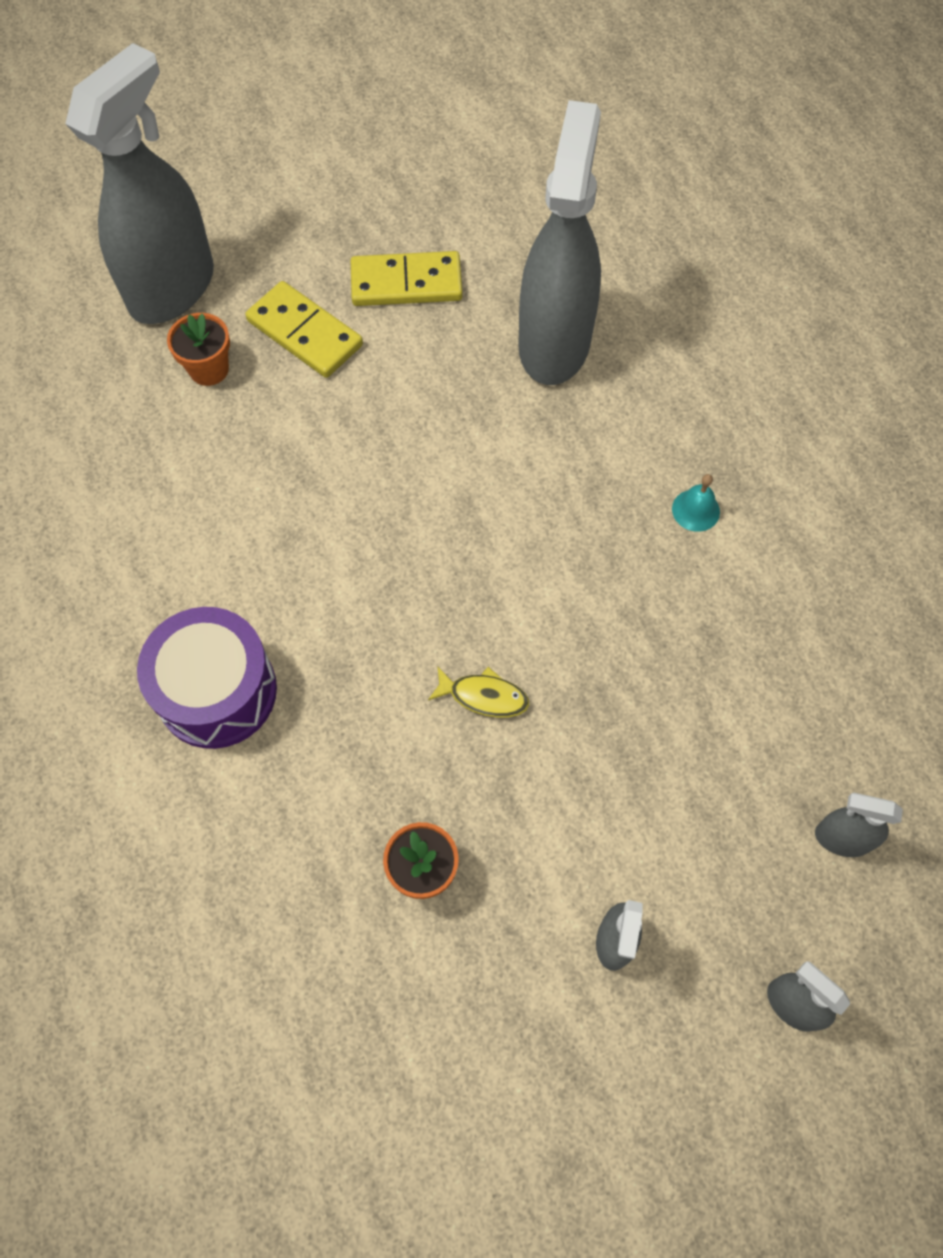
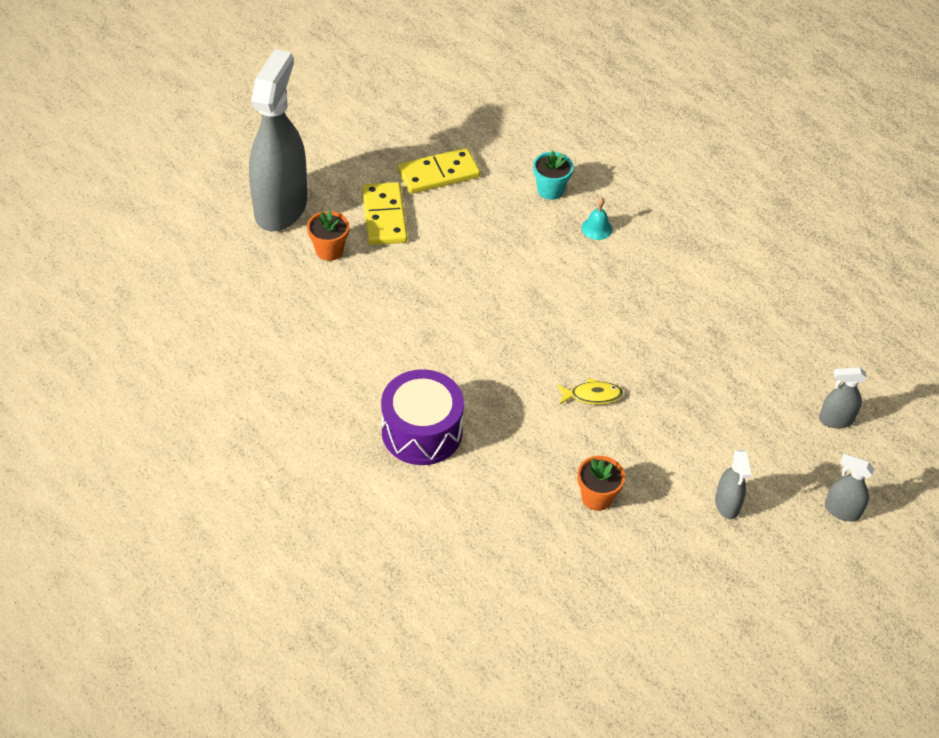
camera: 20 degrees left, 15 degrees down
yellow domino [245,281,363,378] -> yellow domino turned 60 degrees clockwise [362,182,407,245]
grey spray bottle [518,100,601,385] -> turquoise flower pot [533,151,573,200]
turquoise bell [672,474,720,532] -> turquoise bell moved to [582,198,612,240]

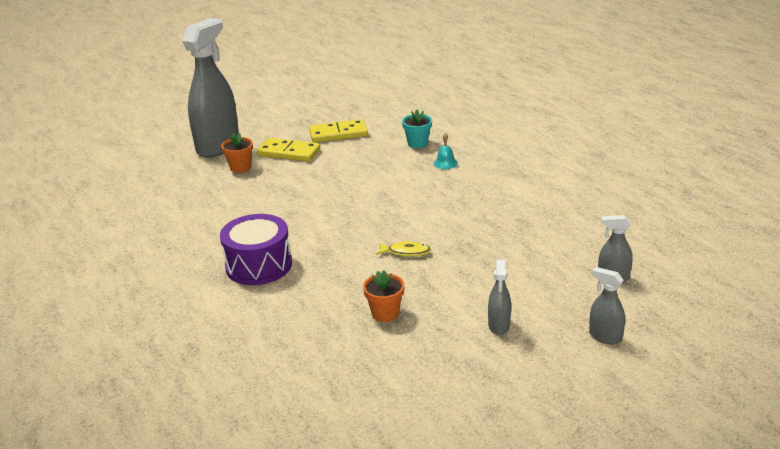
camera: 15 degrees right, 20 degrees down
yellow domino [362,182,407,245] -> yellow domino turned 75 degrees counterclockwise [257,138,320,162]

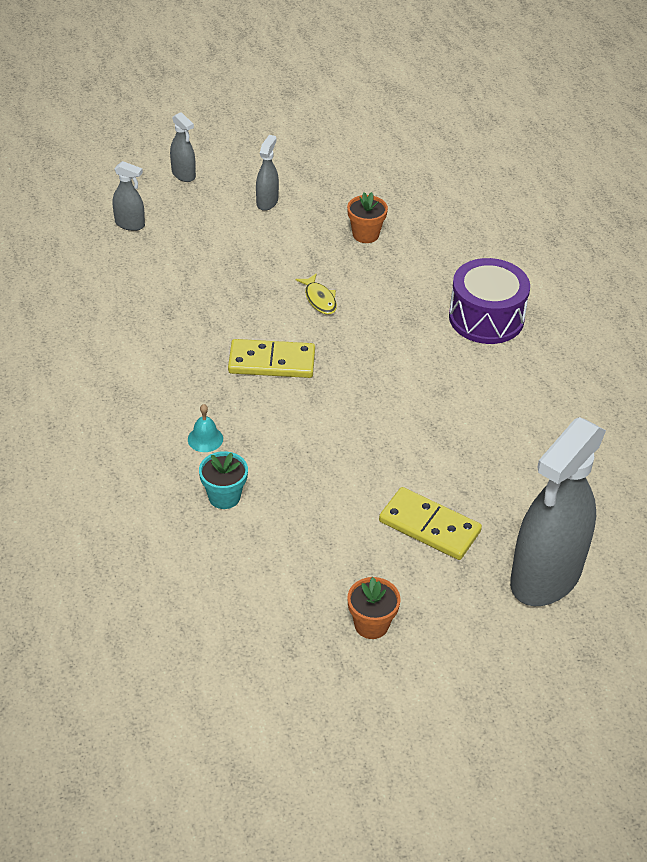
camera: 170 degrees left, 15 degrees up
orange flower pot [221,133,253,173] -> orange flower pot moved to [347,577,400,639]
yellow domino [309,119,368,143] -> yellow domino moved to [228,339,315,378]
yellow fish [376,240,431,257] -> yellow fish turned 135 degrees counterclockwise [296,273,337,315]

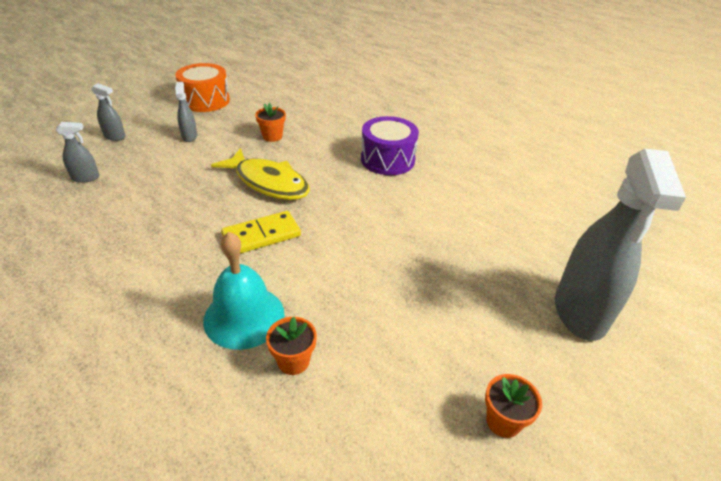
camera: 30 degrees left, 5 degrees down
turquoise bell [188,404,223,452] -> turquoise bell [203,232,284,350], size x2.35
turquoise flower pot [199,451,248,509] -> orange flower pot [266,317,317,375]
yellow fish [296,273,337,315] -> yellow fish [211,148,310,200], size x2.26
yellow domino [379,487,482,560] -> none
none -> orange drum [175,63,230,112]

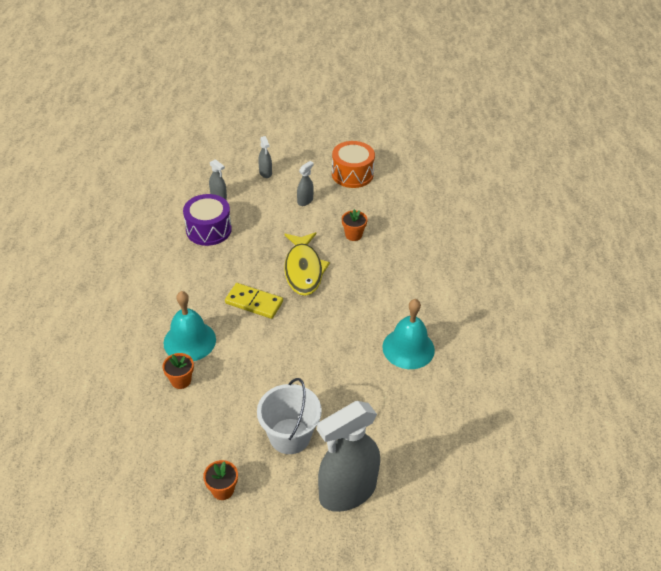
camera: 50 degrees right, 5 degrees up
purple drum [361,116,419,175] -> purple drum moved to [183,194,232,246]
none -> white bucket [257,378,322,454]
none -> turquoise bell [382,299,435,369]

